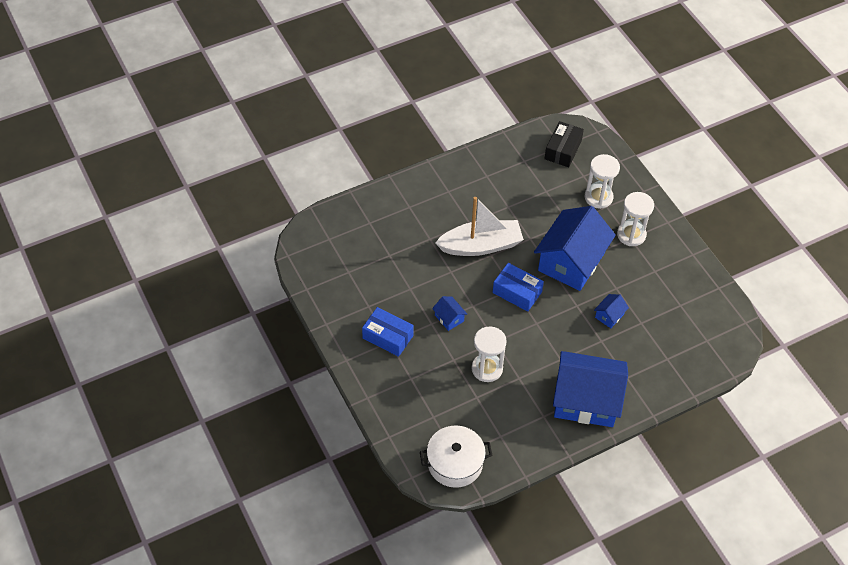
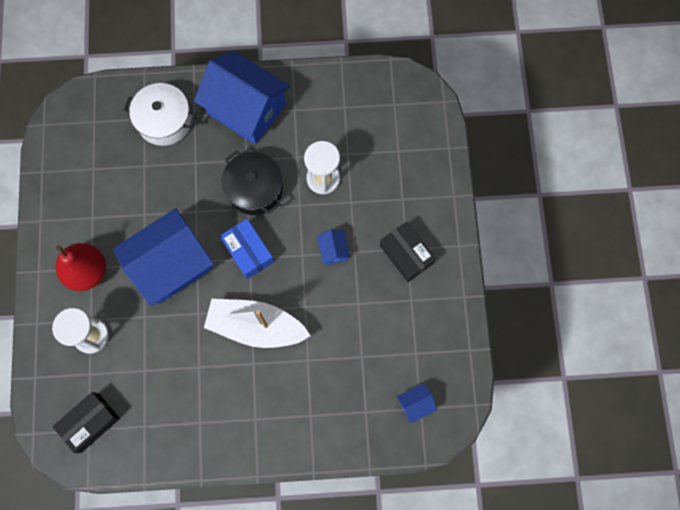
camera: 155 degrees left, 20 degrees up
blue box [362,307,414,357] -> black box [380,222,436,282]
white pot [420,425,492,488] -> white pot moved to [124,83,197,146]
blue house [594,294,629,328] -> blue house moved to [397,383,437,424]
white hourglass [617,192,654,246] -> red pear [56,243,106,291]
none -> black pot [222,151,283,215]

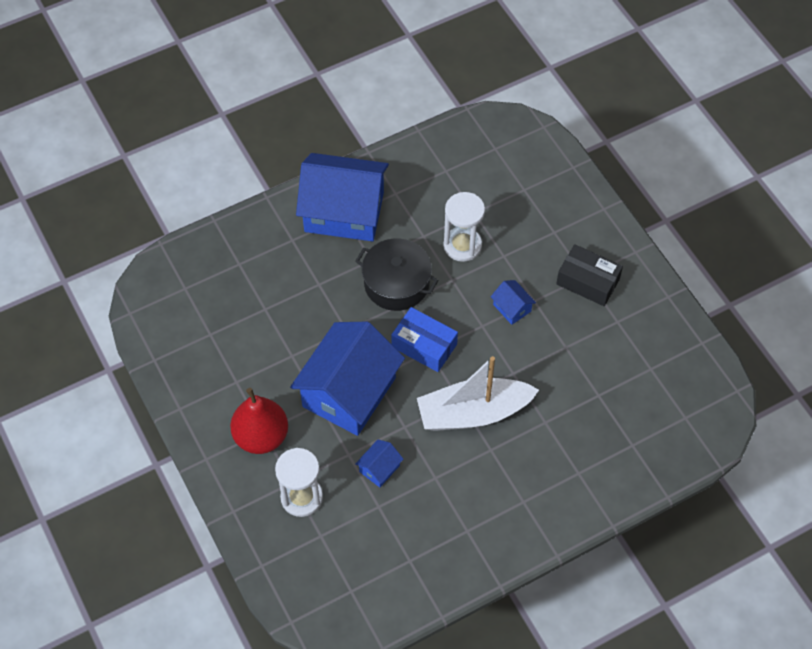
camera: 25 degrees left, 15 degrees down
black box [52,392,120,453] -> none
white pot [124,83,197,146] -> none
blue house [397,383,437,424] -> blue house moved to [355,440,403,488]

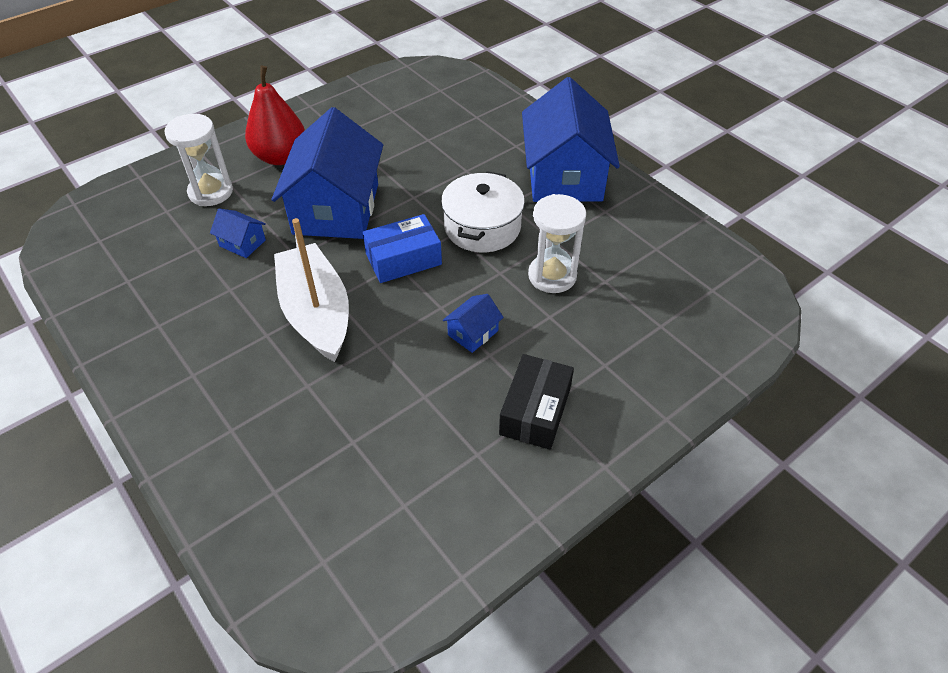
camera: 80 degrees right, 10 degrees down
blue house [290,322,405,436] -> blue house turned 75 degrees clockwise [272,107,383,239]
black pot [355,238,439,311] -> white pot [441,171,525,252]
blue box [391,307,458,372] -> blue box turned 45 degrees clockwise [363,214,442,283]

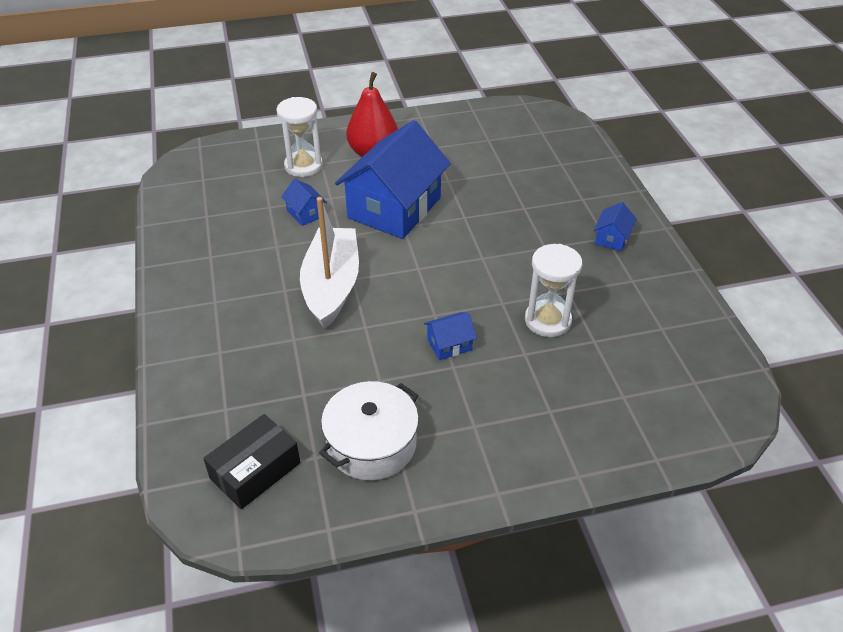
camera: 25 degrees right, 5 degrees down
blue box [363,214,442,283] -> none
white pot [441,171,525,252] -> white pot moved to [319,381,419,480]
black box [499,354,574,450] -> black box moved to [203,414,300,509]
blue house [522,77,620,202] -> blue house [594,202,637,251], size x0.41

